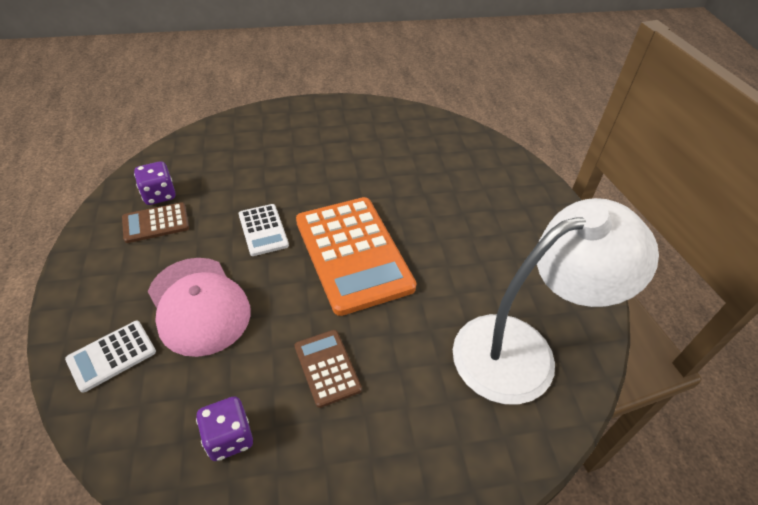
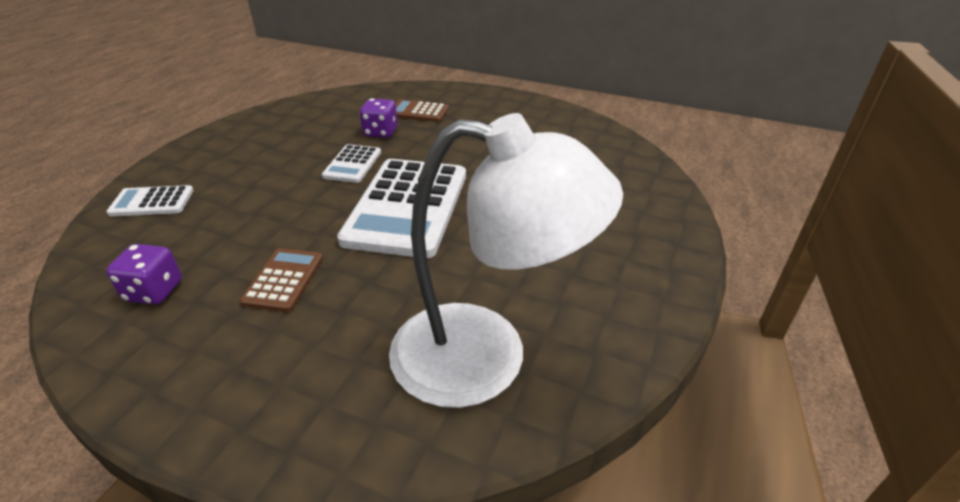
camera: 35 degrees right, 10 degrees down
brown calculator [122,202,189,243] -> brown calculator moved to [396,99,449,122]
purple dice [134,161,175,205] -> purple dice moved to [360,98,397,138]
pink cap [148,258,251,357] -> none
orange calculator [296,197,417,316] -> white calculator [337,159,466,258]

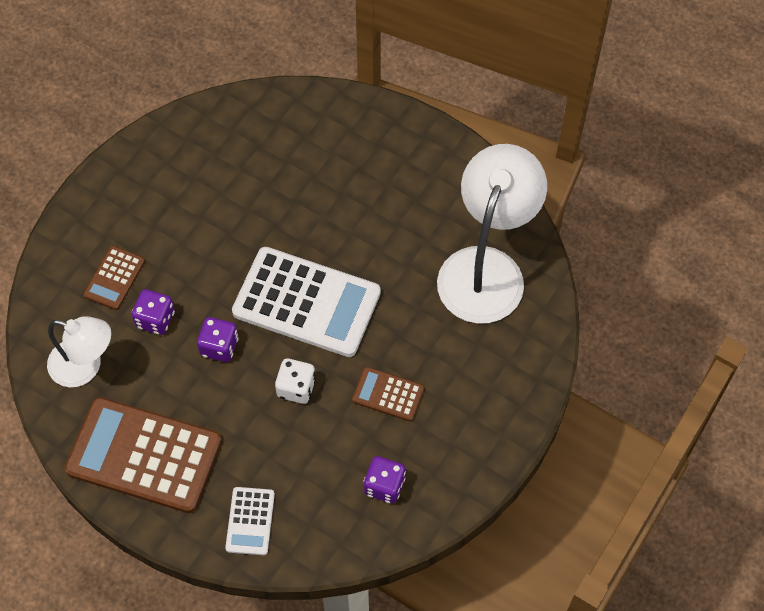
camera: 80 degrees left, 25 degrees up
white calculator [322,144,381,183] -> purple dice [197,317,239,362]
none -> white lamp [47,316,111,387]
none -> brown calculator [64,397,222,513]
none -> white dice [275,358,316,404]

